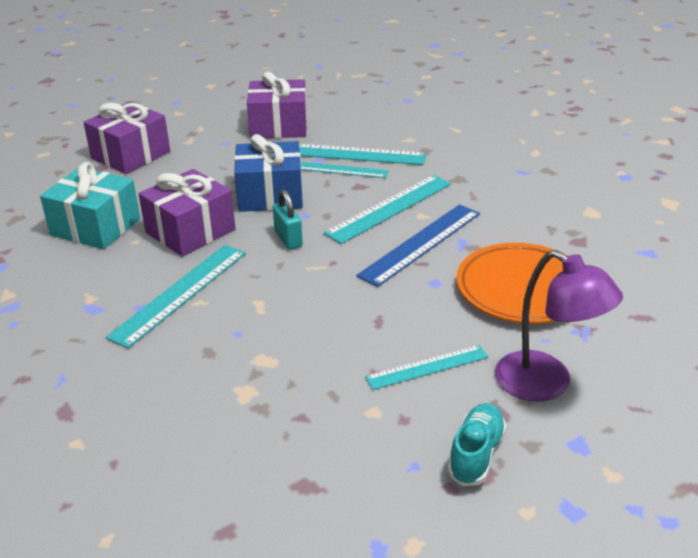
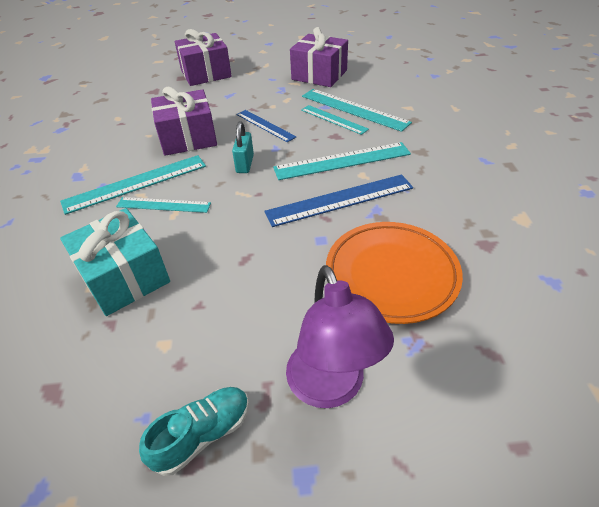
camera: 30 degrees right, 10 degrees up
turquoise gift [40,162,140,249] -> turquoise gift moved to [60,208,170,316]
blue gift [234,134,303,212] -> blue ruler [236,110,296,142]
turquoise ruler [365,345,488,390] -> turquoise ruler moved to [116,197,211,213]

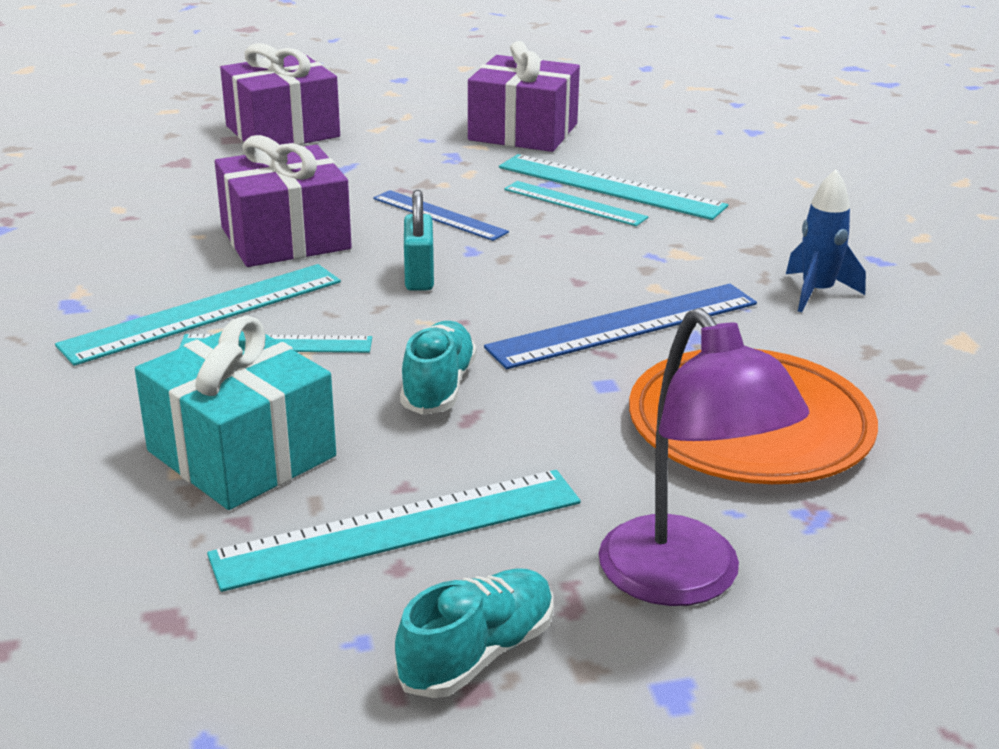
camera: 10 degrees left, 15 degrees down
turquoise ruler [273,142,411,180] -> turquoise ruler moved to [207,470,581,592]
none -> turquoise shoe [400,321,477,415]
none -> blue rocket [786,169,866,312]

